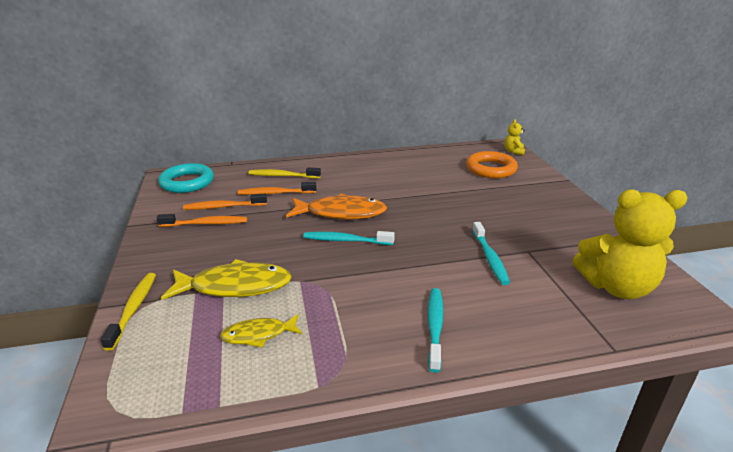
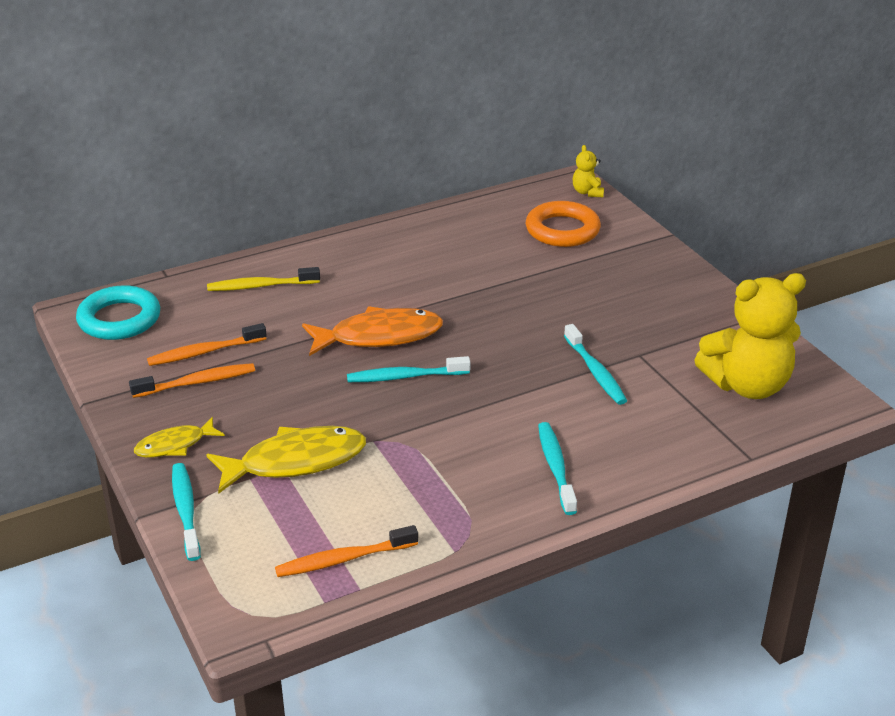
camera: 15 degrees left, 5 degrees up
yellow toothbrush [100,273,156,351] -> turquoise toothbrush [172,463,201,561]
yellow fish [220,314,302,348] -> yellow fish moved to [134,417,225,458]
orange toothbrush [238,182,316,195] -> orange toothbrush moved to [275,525,418,577]

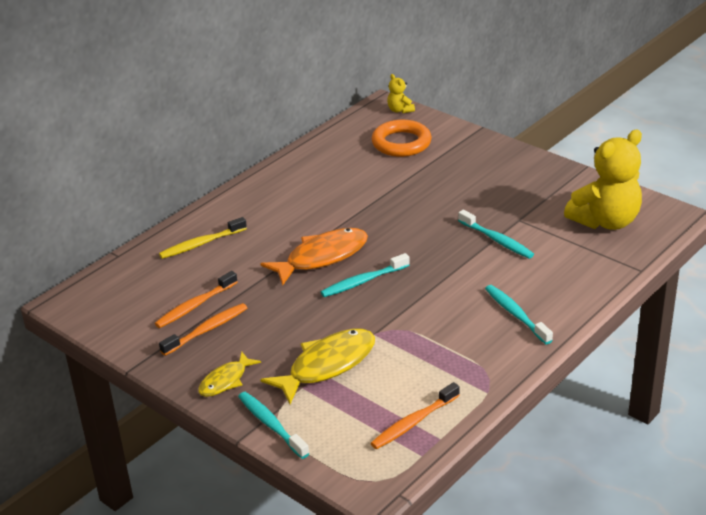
camera: 20 degrees left, 0 degrees up
turquoise ring [76,285,160,340] -> none

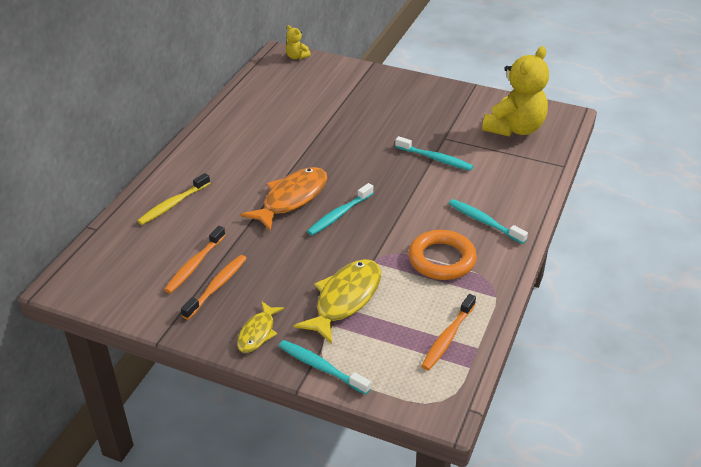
camera: 20 degrees left, 5 degrees up
orange ring [372,120,432,157] -> orange ring moved to [409,230,477,280]

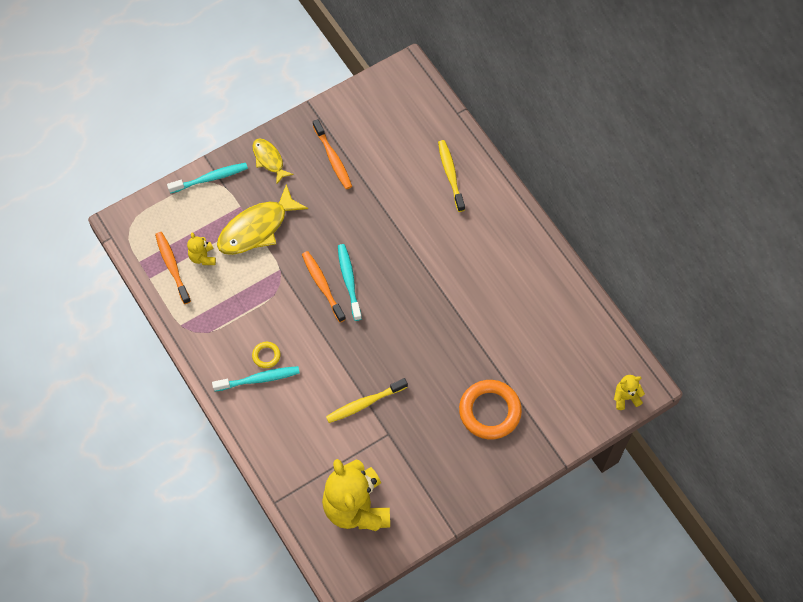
camera: 125 degrees right, 25 degrees up
orange toothbrush [164,226,225,293] -> orange toothbrush moved to [302,251,346,323]
orange fish [241,167,327,231] -> none
yellow fish [293,259,381,344] -> yellow fish turned 75 degrees clockwise [217,184,308,255]
turquoise toothbrush [395,136,473,171] -> yellow toothbrush [326,378,408,423]
orange ring [409,230,477,280] -> orange ring moved to [459,380,522,439]
none -> yellow teddy bear [187,232,216,265]
none -> yellow ring [252,342,281,368]

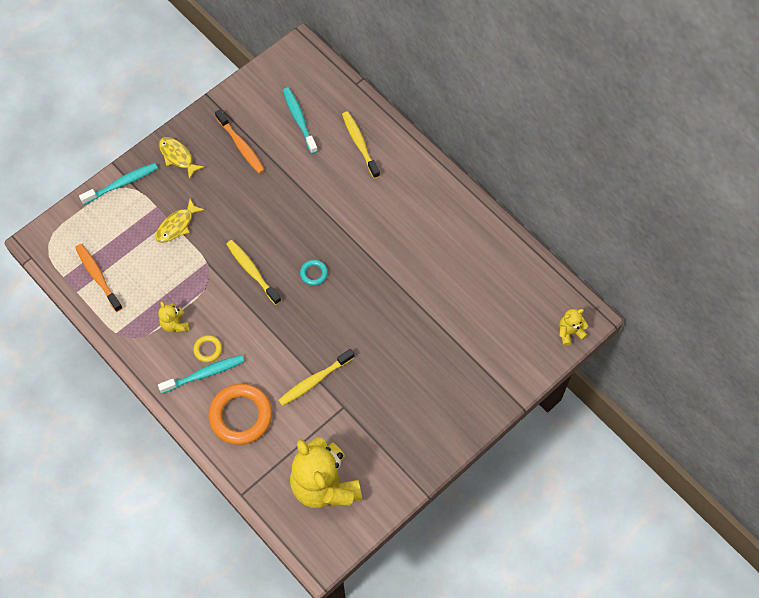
camera: 10 degrees left, 0 degrees up
yellow teddy bear [187,232,216,265] -> yellow teddy bear moved to [158,301,190,333]
yellow fish [217,184,308,255] -> yellow fish [156,199,205,243], size x0.57
orange toothbrush [302,251,346,323] -> yellow toothbrush [226,240,281,305]
turquoise toothbrush [338,244,362,321] -> turquoise toothbrush moved to [283,87,318,154]
orange ring [459,380,522,439] -> orange ring moved to [208,384,272,445]
none -> turquoise ring [300,260,328,286]

